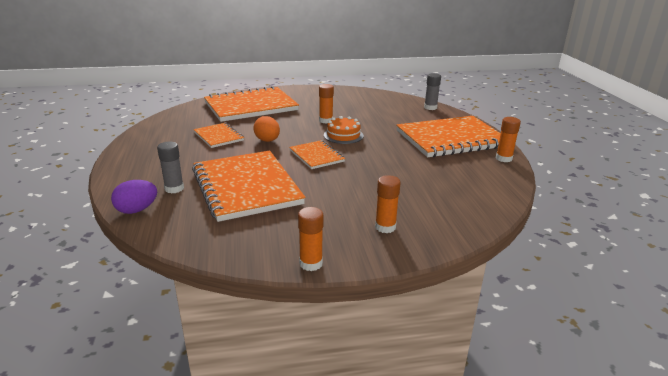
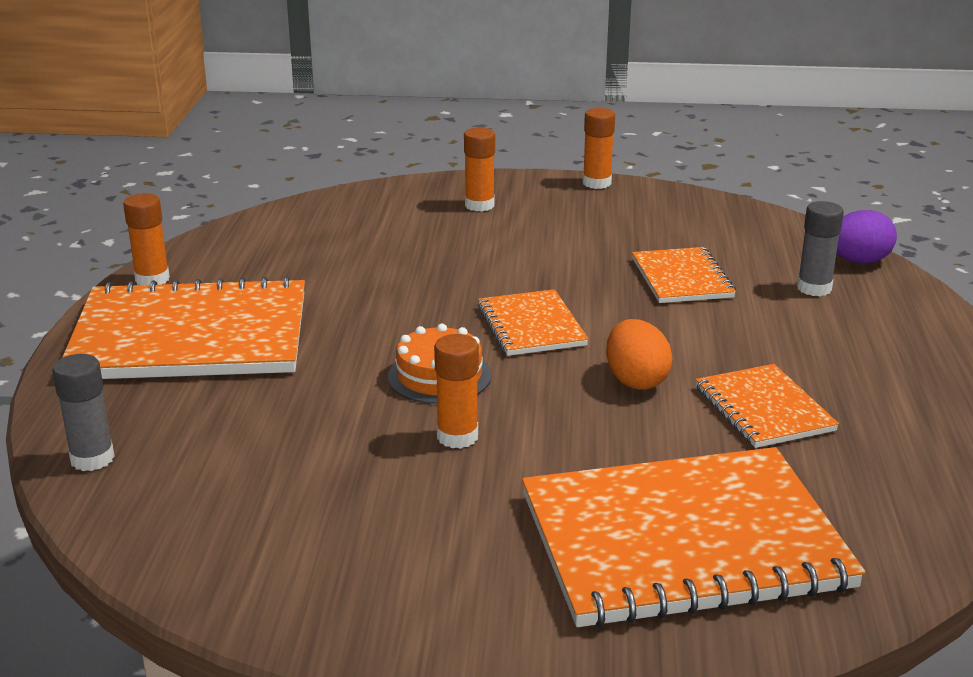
camera: 165 degrees left, 0 degrees up
orange notebook [192,151,305,222] -> orange notebook [632,247,736,303], size x0.50

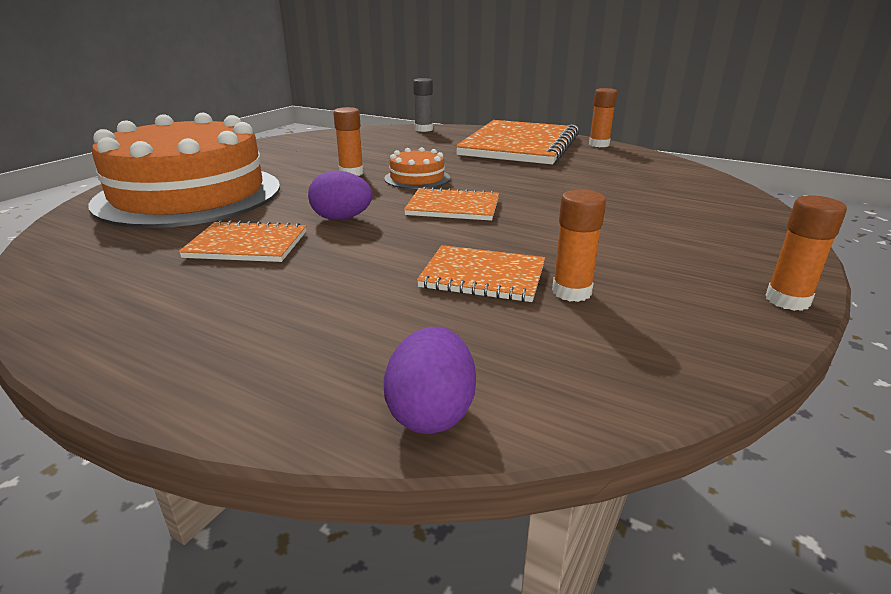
camera: 115 degrees right, 0 degrees up
orange glue stick [464,127,495,211] -> orange glue stick moved to [552,189,606,302]
orange notebook [522,447,866,627] -> orange cake [89,113,280,228]
orange egg [606,319,673,390] -> purple egg [308,171,373,220]
grey glue stick [797,201,844,296] -> none

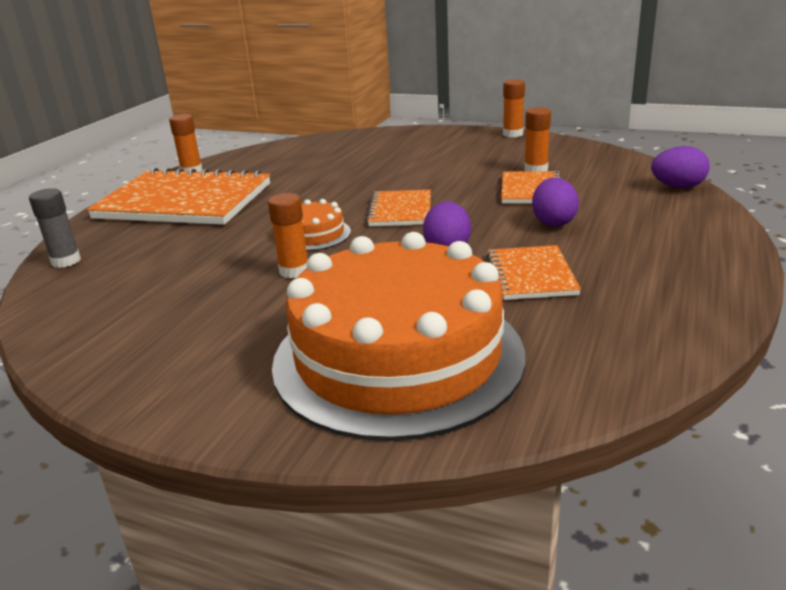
camera: 95 degrees left, 0 degrees up
none -> purple egg [532,177,579,227]

